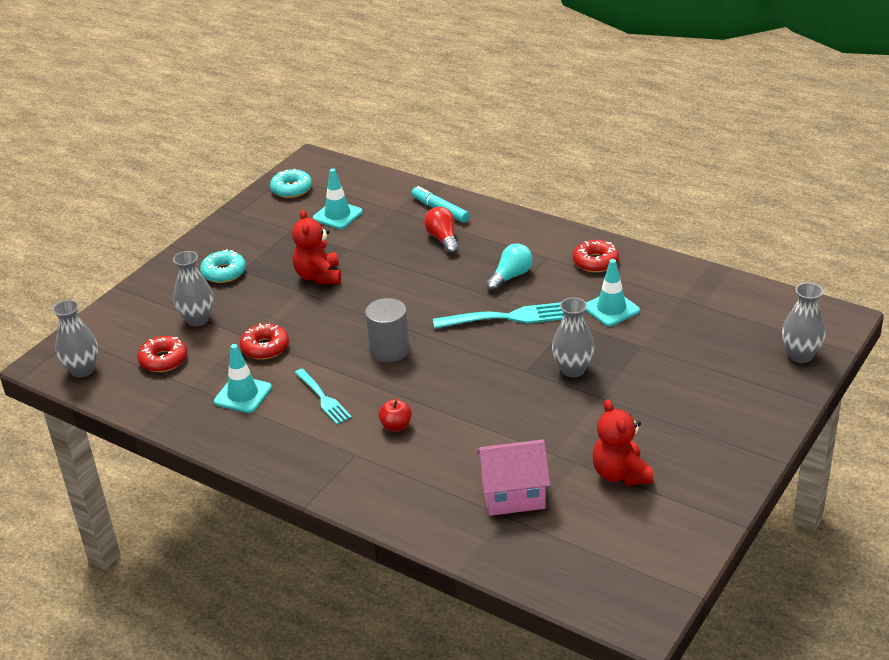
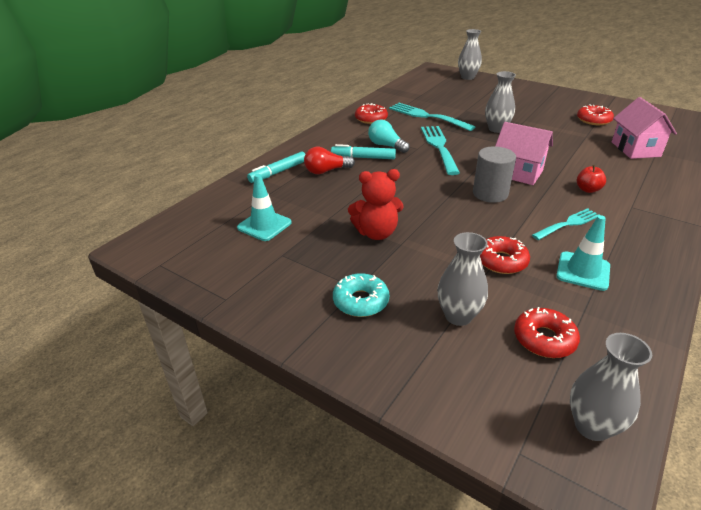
camera: 90 degrees left, 0 degrees up
turquoise donut [270,169,312,198] -> none
turquoise traffic cone [585,259,640,326] -> turquoise fork [389,103,475,131]
red teddy bear [593,399,653,486] -> red donut [577,104,614,125]
none -> turquoise marker [331,144,396,159]
none -> pink house [495,122,553,185]

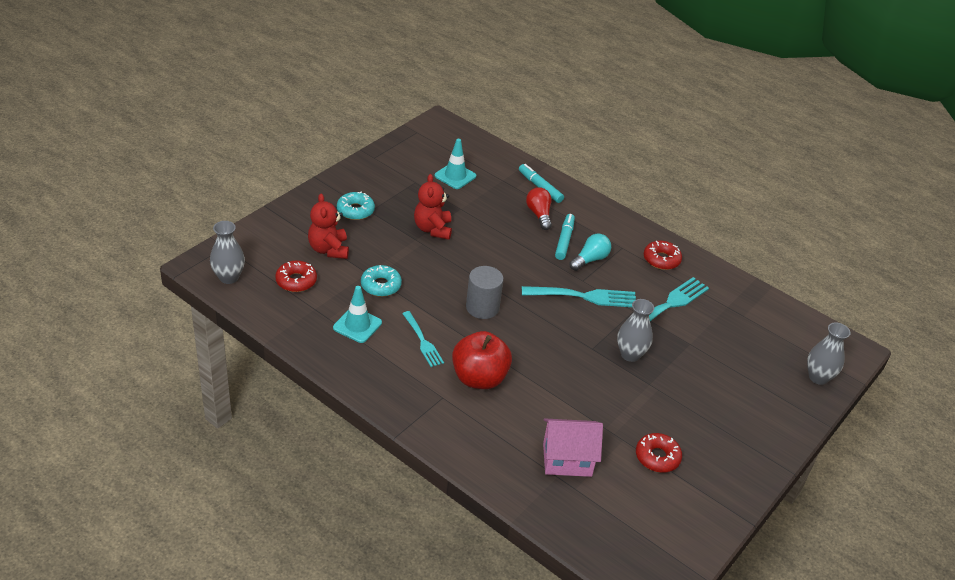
camera: 90 degrees right, 5 degrees up
grey vase [437,232,488,326] -> red teddy bear [308,193,349,259]
red donut [480,236,530,274] -> turquoise donut [361,265,402,297]
pink house [495,122,553,185] -> none
red apple [577,165,606,193] -> red apple [452,331,512,389], size x2.14

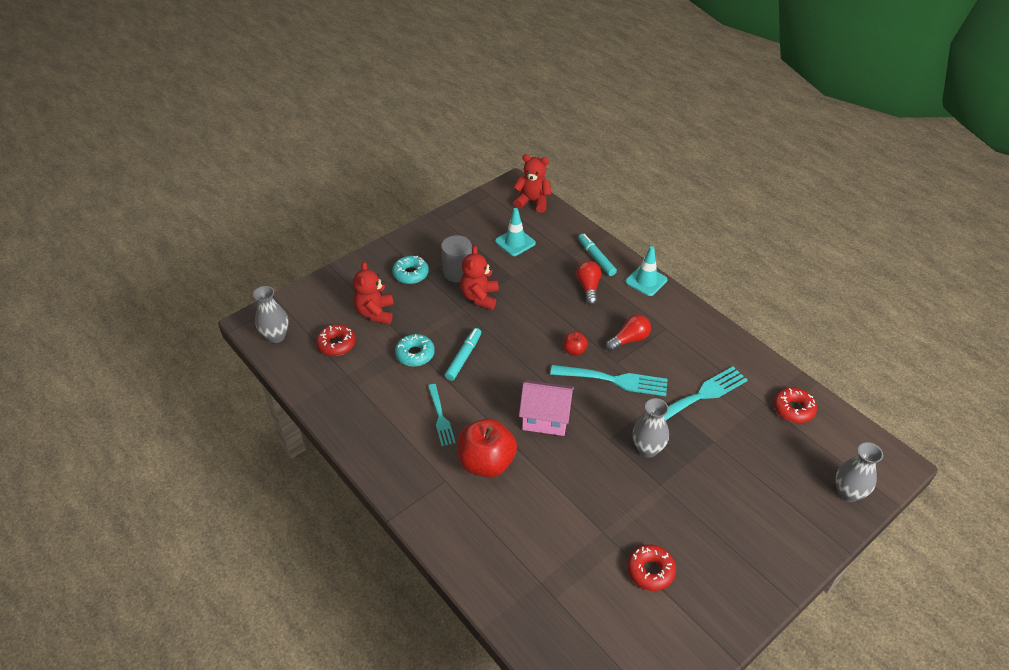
camera: 15 degrees right, 5 degrees up
turquoise traffic cone [333,286,382,343] -> turquoise traffic cone moved to [625,246,668,296]
grey cylinder [466,266,504,319] -> grey cylinder moved to [441,235,472,282]
pink house [543,419,603,477] -> pink house moved to [519,380,574,436]
turquoise marker [555,214,575,260] -> turquoise marker moved to [445,328,481,381]
turquoise light bulb [569,234,611,271] -> red light bulb [606,314,651,351]
red donut [644,241,682,270] -> red donut moved to [774,387,817,423]
none -> red teddy bear [513,154,551,213]
none -> red apple [563,331,588,356]

